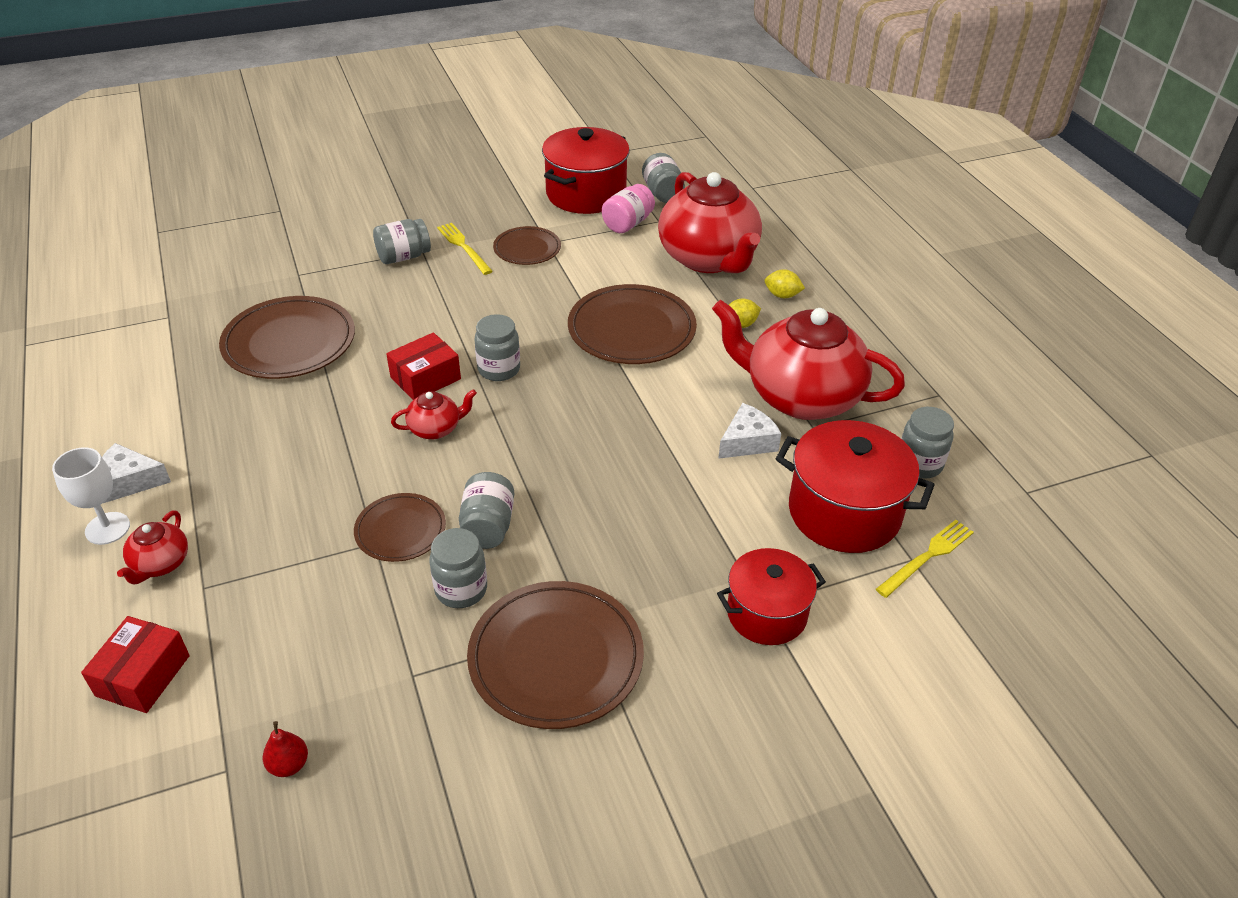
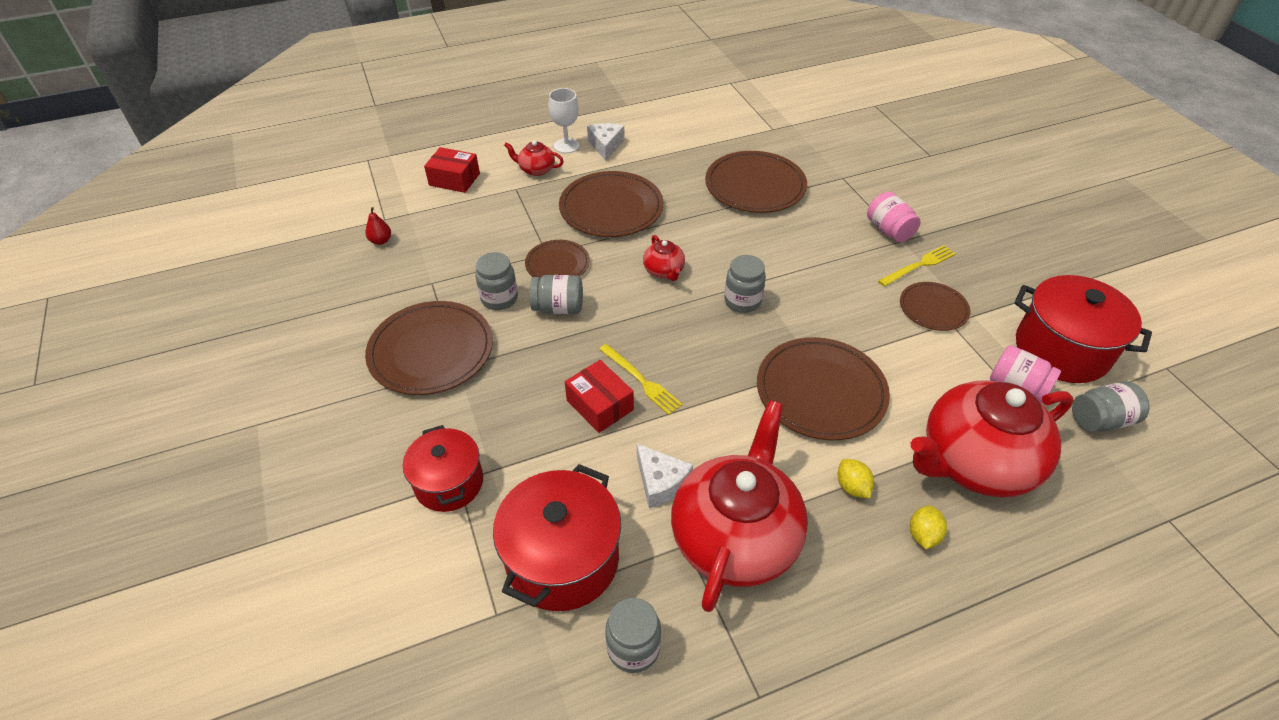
camera: 90 degrees right, 5 degrees up
grey jar [373,219,431,264] -> pink jar [867,192,921,242]
red box [386,332,461,400] -> red box moved to [565,360,634,433]
yellow fork [876,520,974,598] -> yellow fork moved to [599,344,683,415]
none -> brown plate [559,171,664,237]

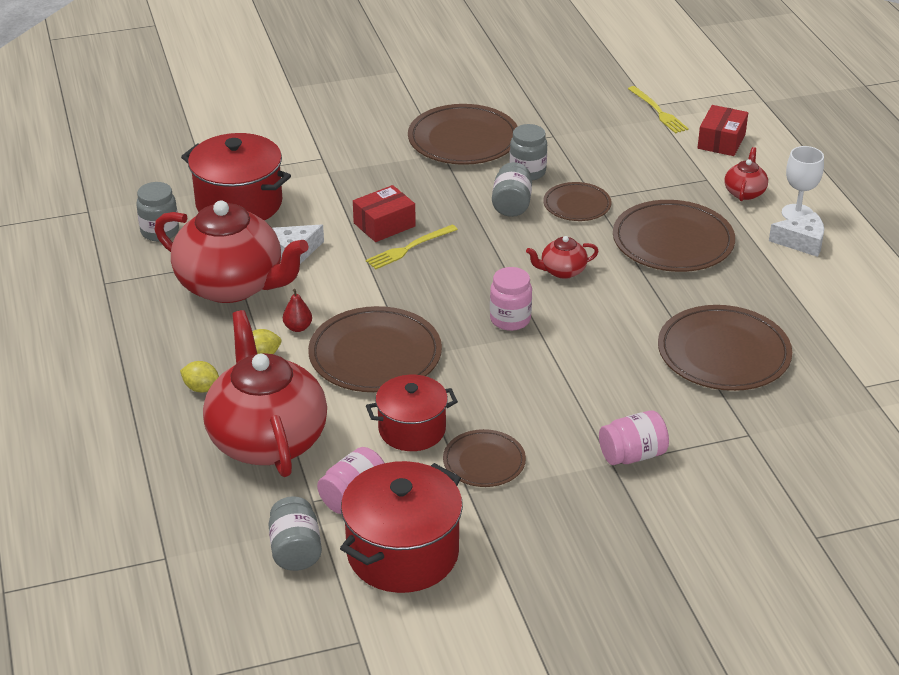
camera: 95 degrees right, 10 degrees down
red pear [365,207,391,245] -> red pear moved to [283,289,312,332]
red pot [403,425,483,512] -> red pot moved to [366,375,458,451]
grey jar [724,255,766,313] -> pink jar [490,267,532,331]
yellow fork [878,245,956,287] -> yellow fork moved to [628,86,689,134]

